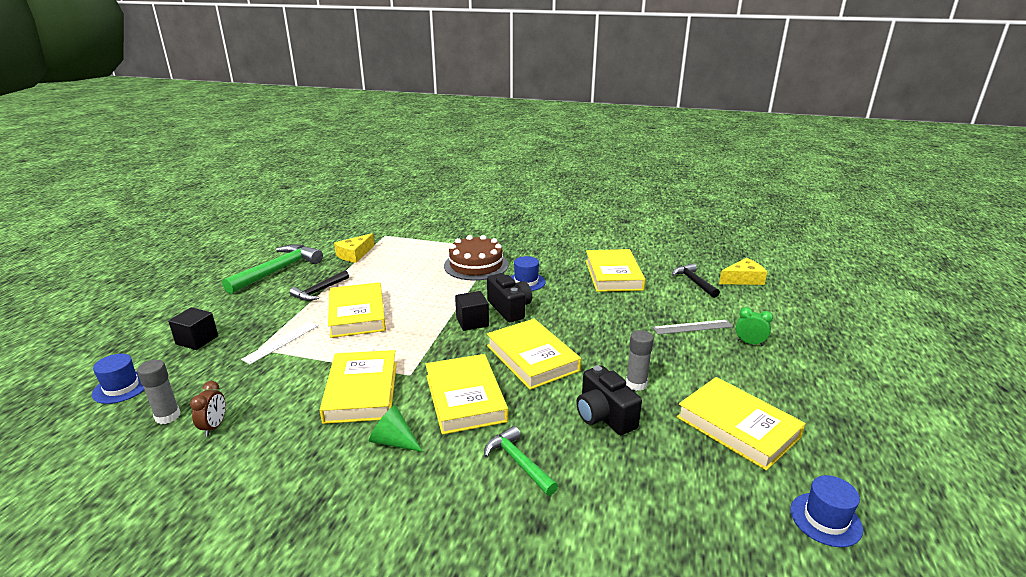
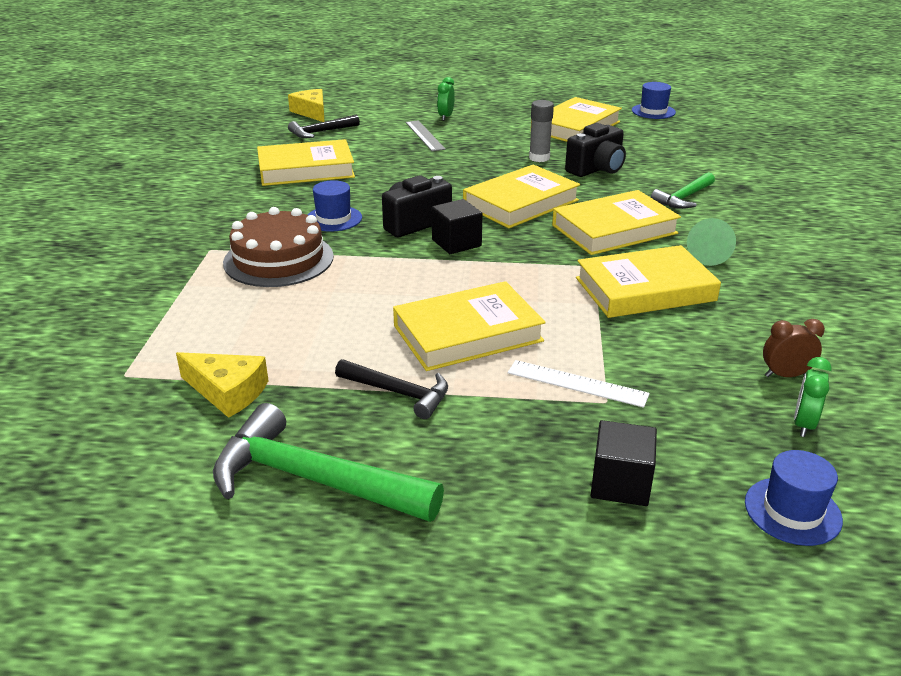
camera: 100 degrees left, 5 degrees up
grey glue stick [137,360,180,424] -> green clock [794,357,832,437]

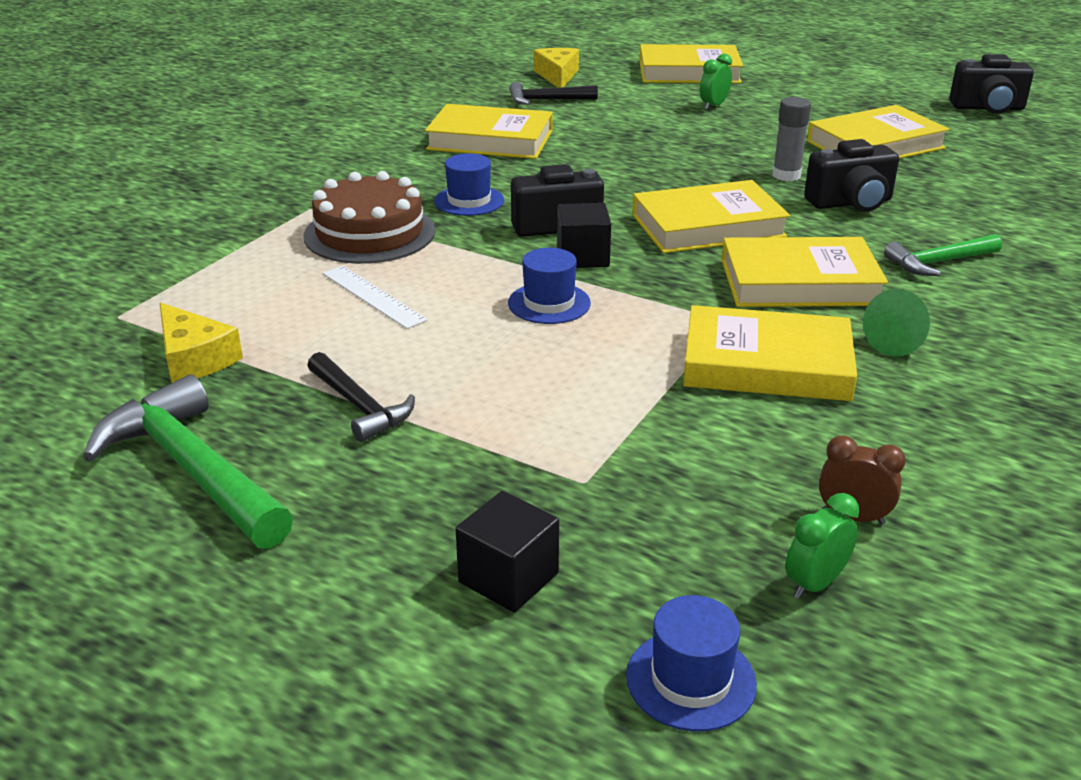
camera: 25 degrees right, 0 degrees up
yellow book [393,281,546,371] -> yellow book moved to [640,44,743,83]
grey ruler [406,120,446,151] -> none
white ruler [508,360,650,408] -> white ruler moved to [323,266,428,329]
blue hat [632,82,676,119] -> blue hat moved to [508,248,591,324]
none -> black camera [949,54,1034,114]

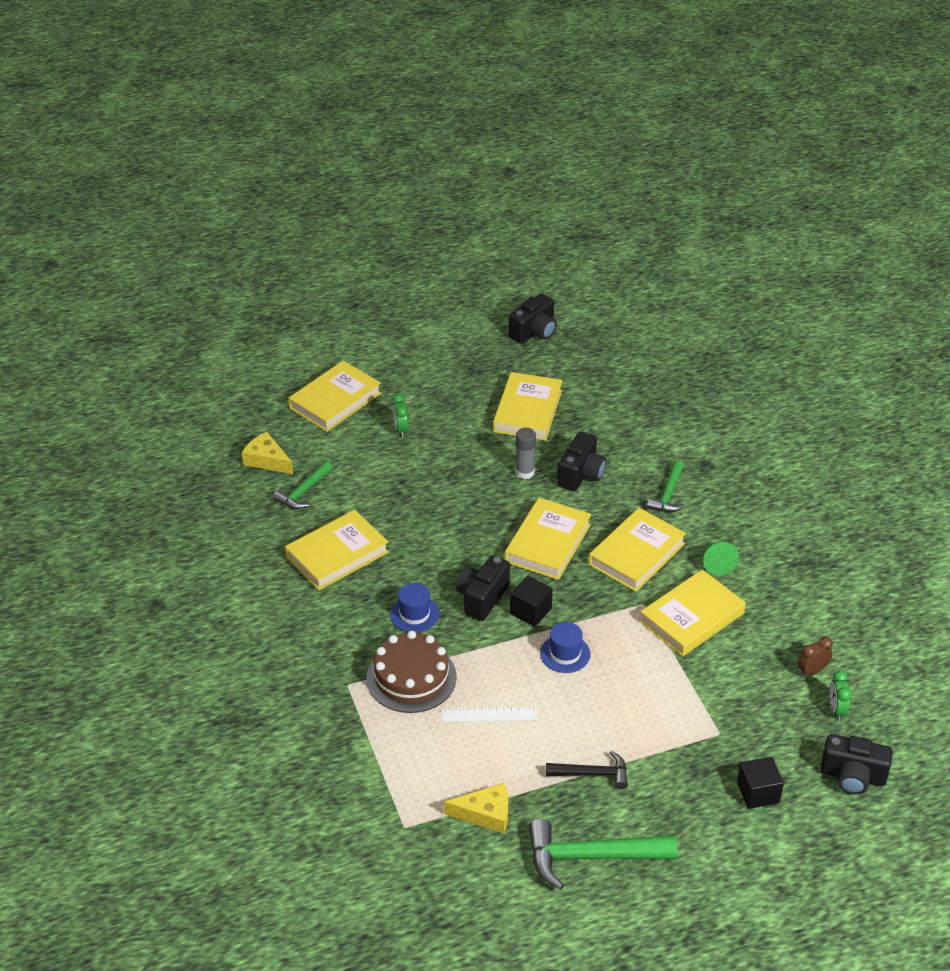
camera: 50 degrees left, 10 degrees up
black hammer [509,82,598,105] -> green hammer [273,461,333,509]
blue hat [626,595,757,731] -> black camera [821,734,893,795]

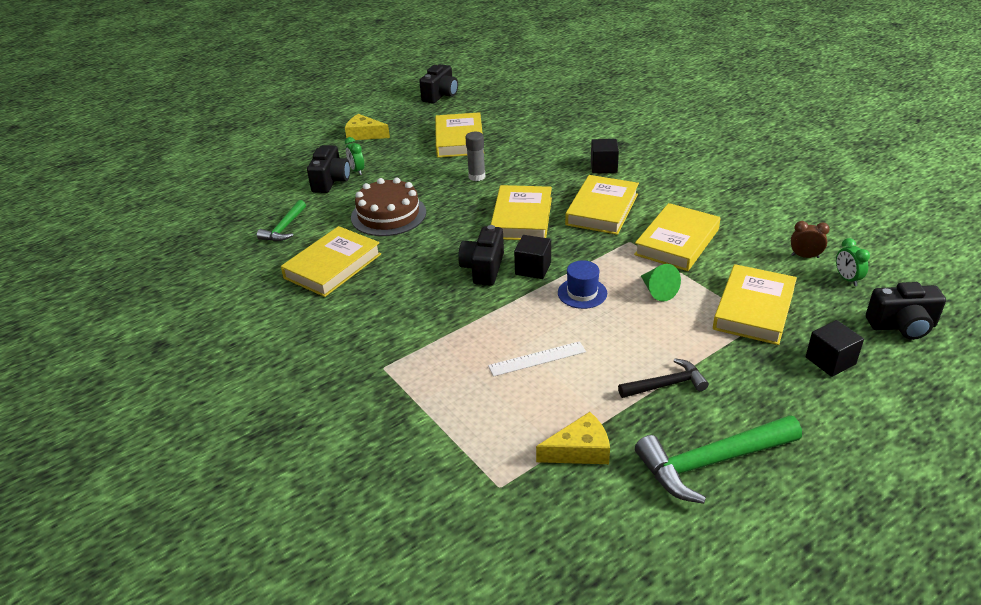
camera: 15 degrees left, 5 degrees down
yellow cheese [242,432,293,474] -> yellow cheese moved to [345,114,390,140]
yellow book [288,360,381,432] -> yellow book moved to [713,264,797,345]
brown cake [366,631,457,713] -> brown cake moved to [351,178,426,236]
blue hat [390,583,439,633] -> none
black camera [557,432,606,491] -> black camera moved to [307,145,350,193]
green hammer [647,460,685,512] -> black cube [591,139,619,173]
green cone [703,542,739,576] -> green cone moved to [641,264,681,302]
brown clock [798,637,833,677] -> brown clock turned 60 degrees clockwise [791,221,830,258]

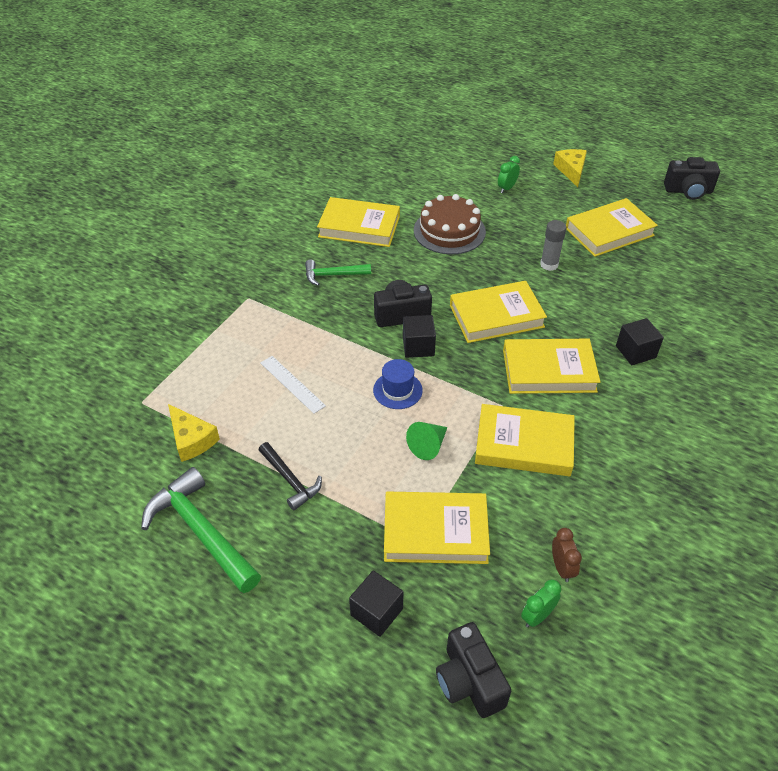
camera: 65 degrees right, 10 degrees up
green hammer [257,200,306,241] -> green hammer moved to [305,259,371,286]
black camera [307,145,350,193] -> none

